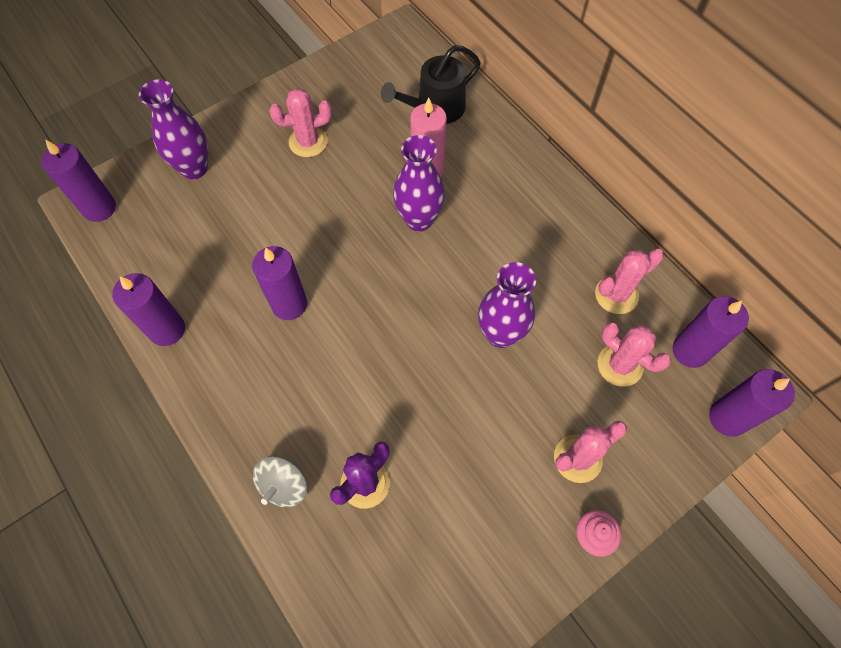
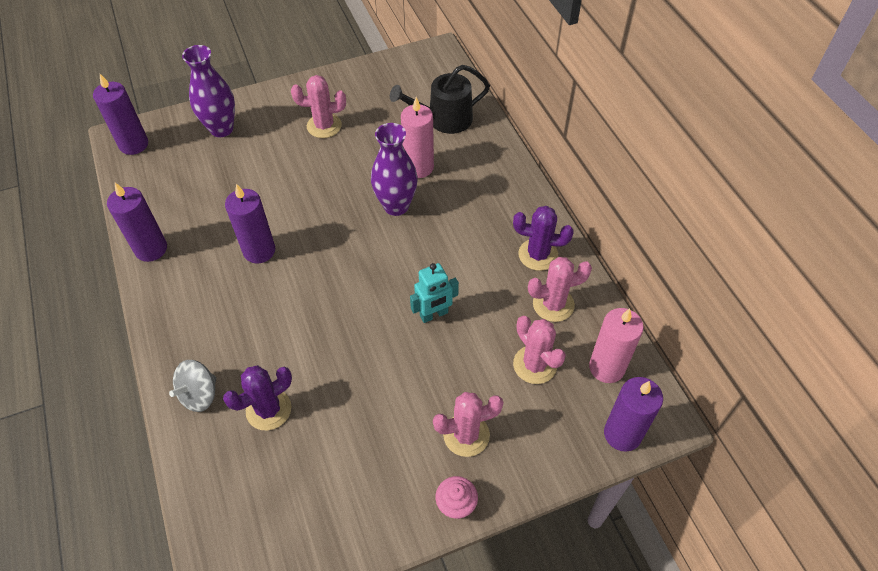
camera: 15 degrees right, 10 degrees down
purple vase [478,262,536,348] -> turquoise robot [410,263,459,323]
purple candle [673,296,749,368] -> pink candle [589,308,644,383]
none -> purple cactus [513,206,574,271]

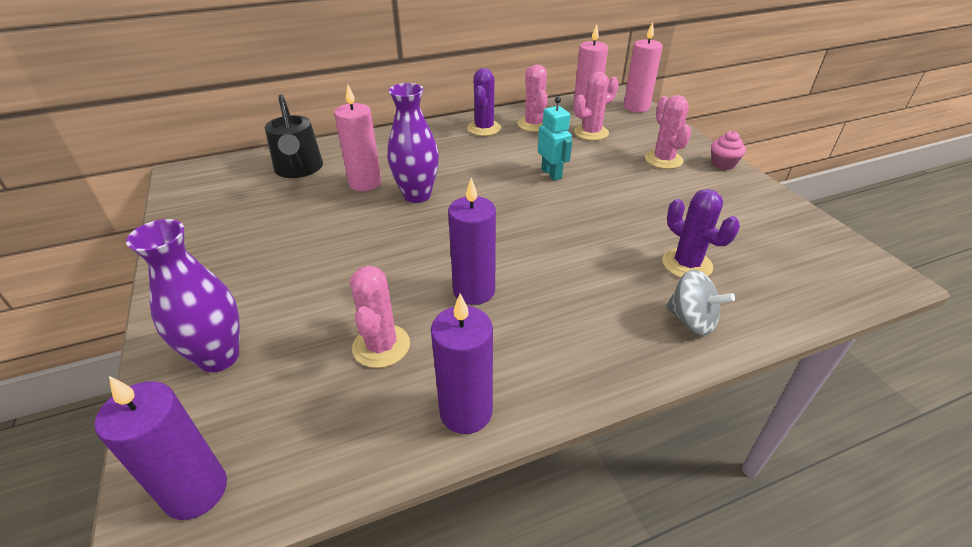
camera: 90 degrees left, 15 degrees down
pink cactus [291,75,346,138] -> pink cactus moved to [350,266,410,368]
purple candle [604,377,663,452] -> pink candle [624,22,663,112]

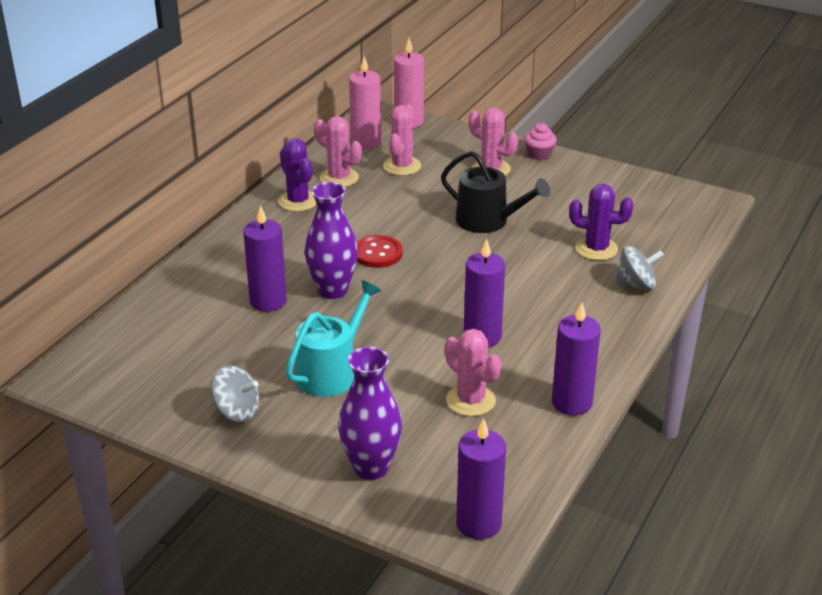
camera: 40 degrees left, 5 degrees down
black watering can [265,94,323,178] -> black watering can moved to [441,151,550,233]
pink candle [334,84,381,191] -> purple candle [243,205,287,312]
turquoise robot [538,97,572,181] -> none
none -> grey spinning top [211,365,259,422]
none -> turquoise watering can [286,280,382,397]
none -> red button [357,235,403,268]

